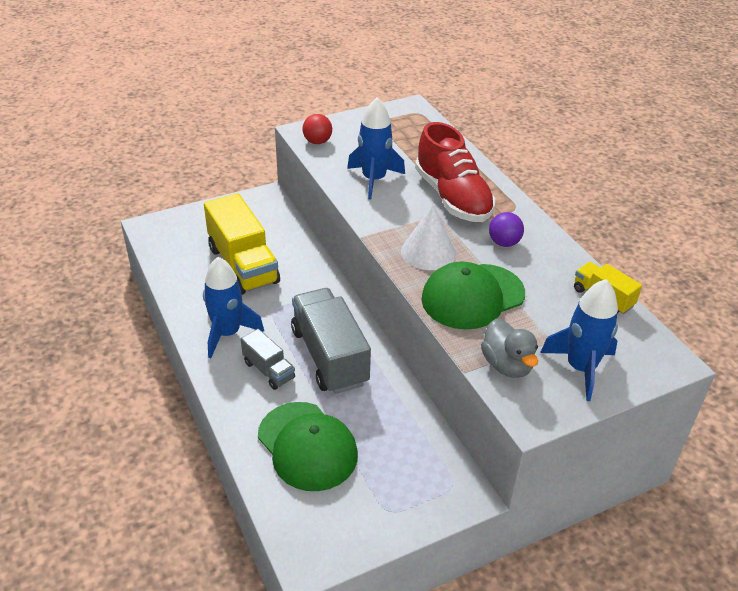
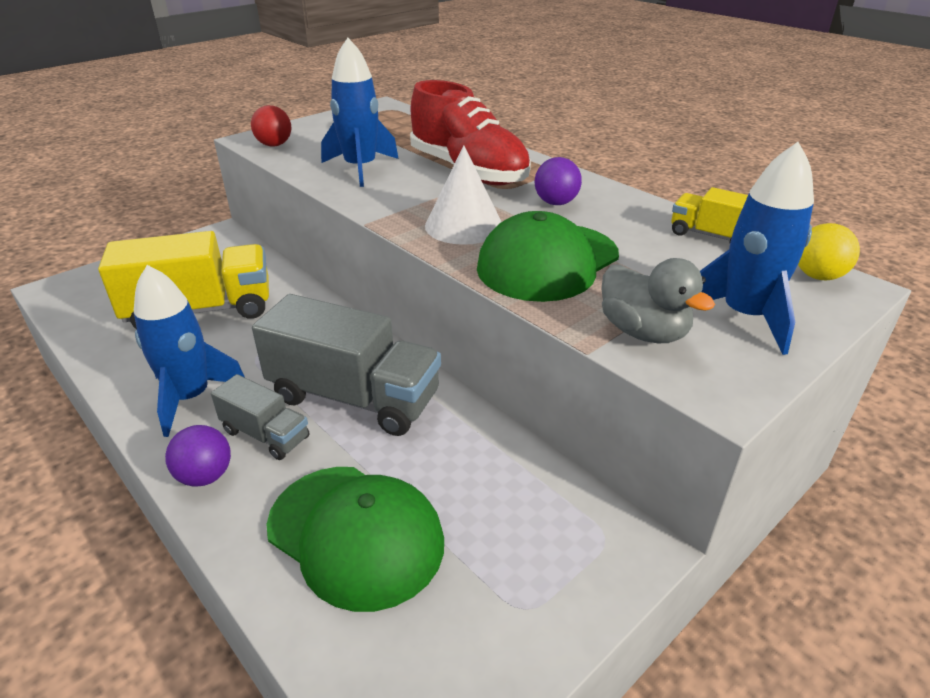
camera: 15 degrees left, 5 degrees down
yellow truck [204,193,280,295] -> yellow truck turned 60 degrees counterclockwise [98,231,269,329]
grey truck [291,288,371,394] -> grey truck turned 150 degrees clockwise [252,294,441,436]
none -> purple ball [165,425,231,487]
none -> yellow ball [798,223,860,280]

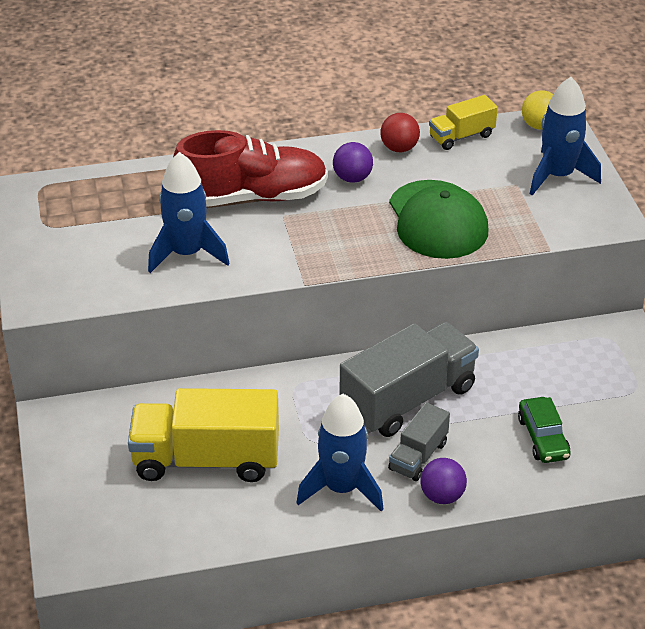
camera: 60 degrees left, 5 degrees up
yellow truck [98,231,269,329] -> yellow truck turned 105 degrees counterclockwise [128,388,279,482]
grey truck [211,374,309,460] -> grey truck turned 150 degrees clockwise [388,402,450,481]
red ball [251,105,291,147] -> red ball moved to [380,113,420,152]
green cap [266,467,444,612] -> green car [518,397,571,463]
white cone [425,145,501,245] -> none
grey duck [602,258,715,343] -> none

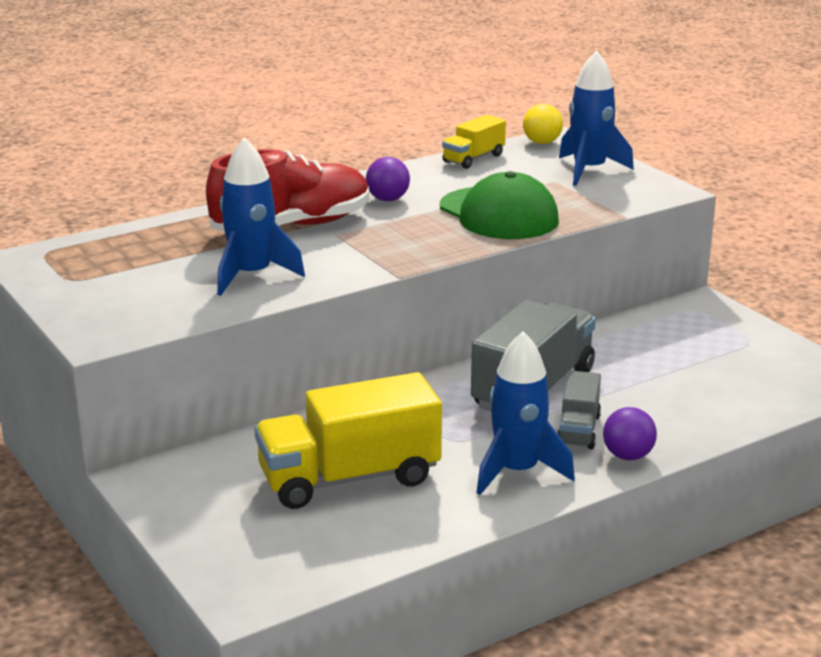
camera: 20 degrees left, 15 degrees down
red ball [380,113,420,152] -> none
green car [518,397,571,463] -> none

